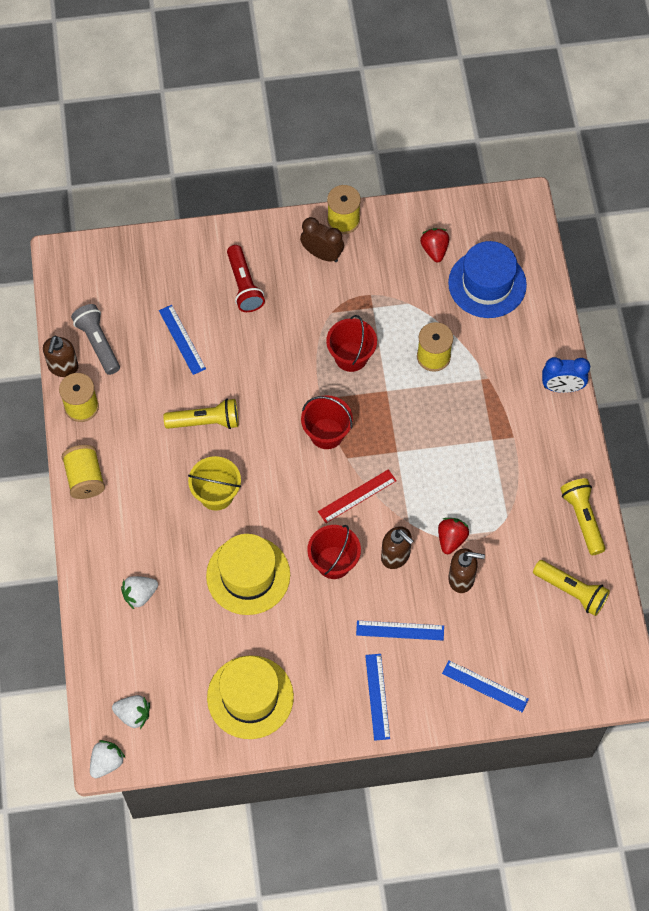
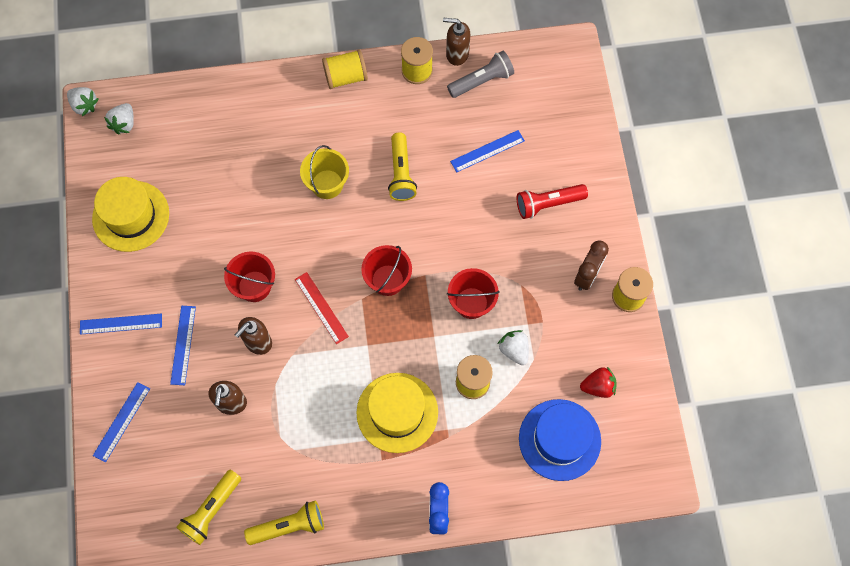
camera: 90 degrees right, 5 degrees up
white strawberry [121,576,158,609] -> white strawberry moved to [498,330,529,365]
yellow hat [206,534,290,615] -> yellow hat moved to [356,373,438,453]
red strawberry [438,518,469,554] -> none

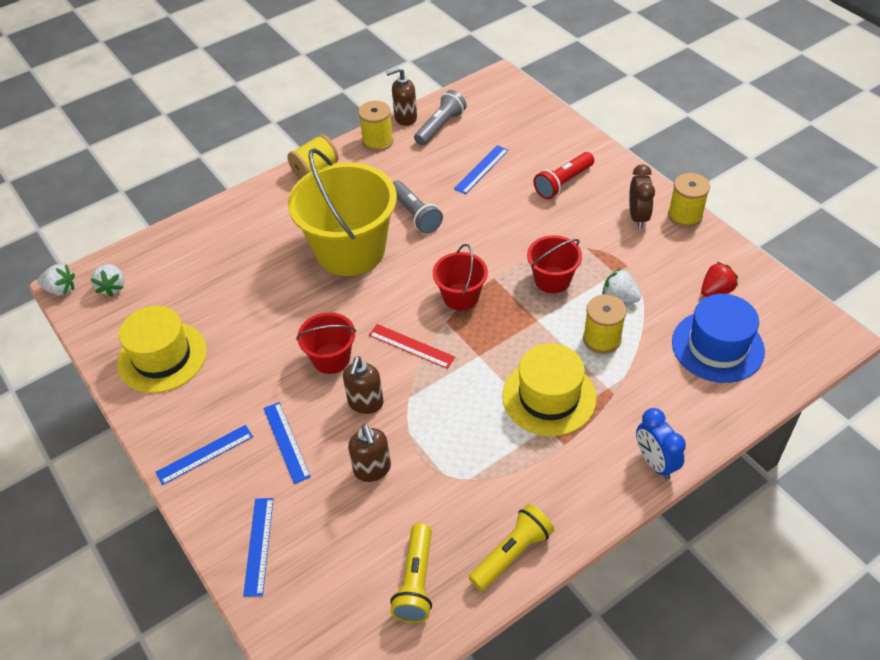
camera: 25 degrees left, 20 degrees down
yellow bucket [300,145,349,199] -> yellow bucket [288,148,397,276], size x2.01
yellow flashlight [388,132,417,201] -> grey flashlight [393,181,443,234]

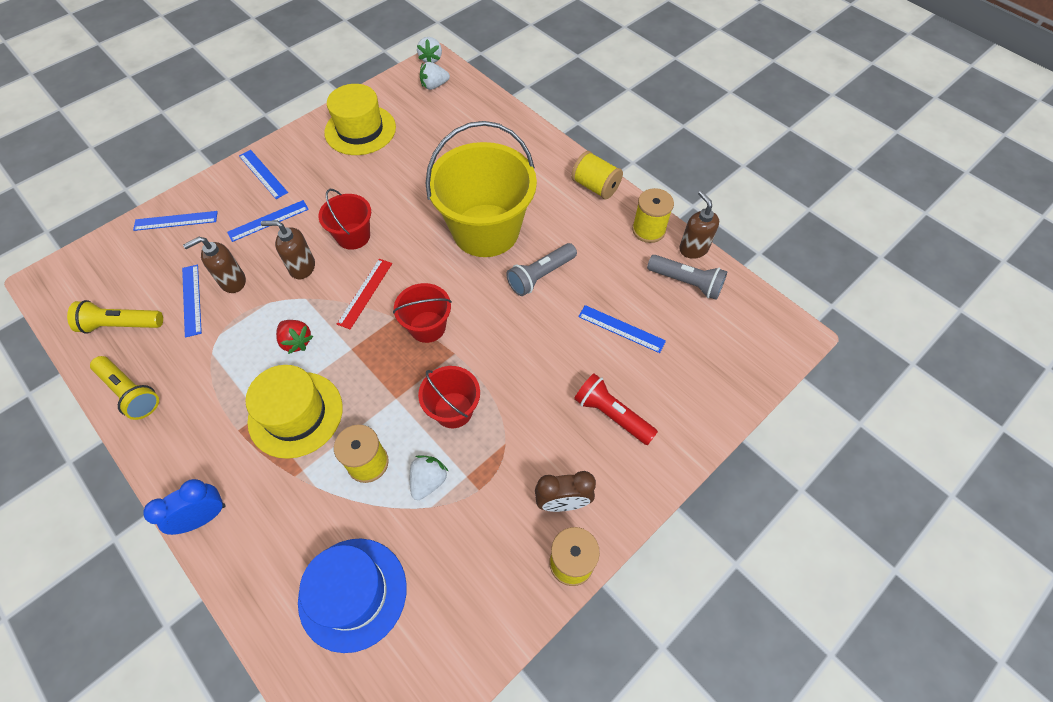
camera: 80 degrees right, 10 degrees up
red strawberry [701,261,738,297] -> red strawberry moved to [276,320,313,354]
none -> blue ruler [182,265,202,338]

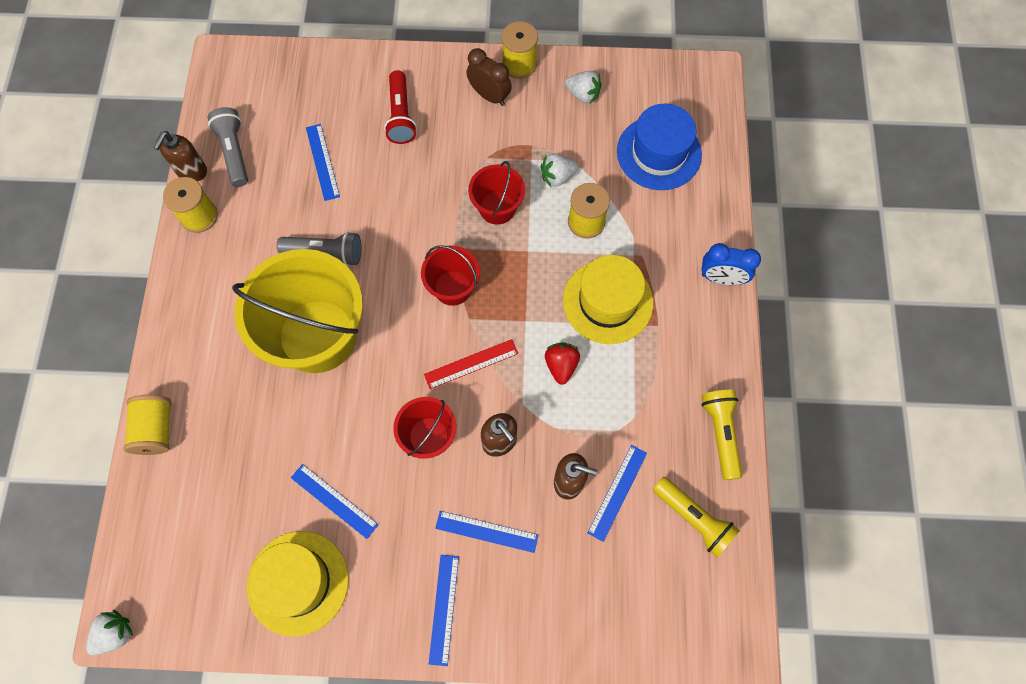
camera: 135 degrees left, 10 degrees up
blue ruler [133,211,218,231] -> blue ruler moved to [291,464,379,539]
white strawberry [420,62,450,90] -> white strawberry moved to [565,71,602,104]
yellow spool [571,151,623,199] -> yellow spool moved to [124,395,172,455]

